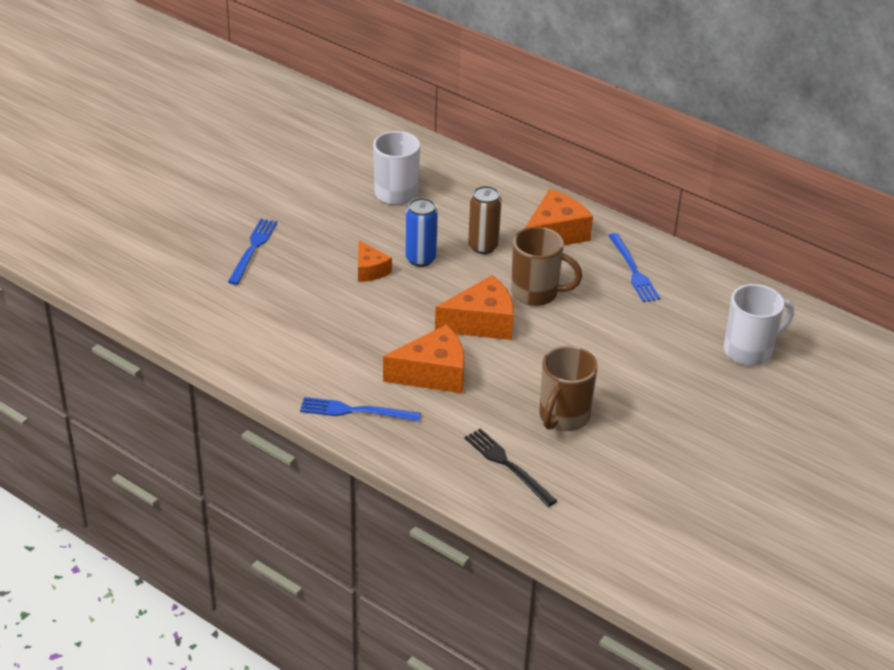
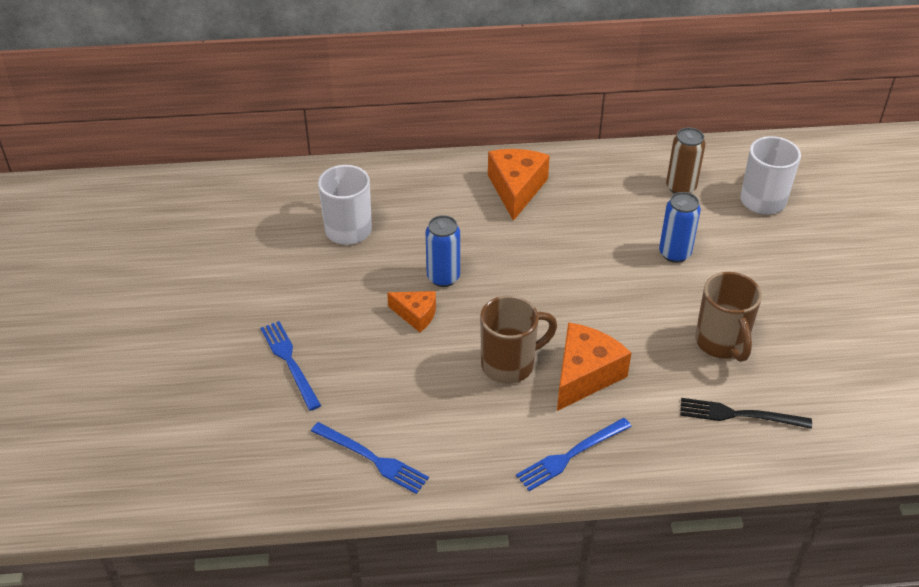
camera: 40 degrees left, 5 degrees up
orange cheese [435,275,514,340] -> none
brown can [468,186,502,254] -> brown can moved to [666,128,706,194]
brown mug [511,227,582,306] -> brown mug moved to [480,295,557,384]
blue fork [608,233,660,302] -> blue fork moved to [311,422,429,494]
none -> blue can [659,192,701,263]

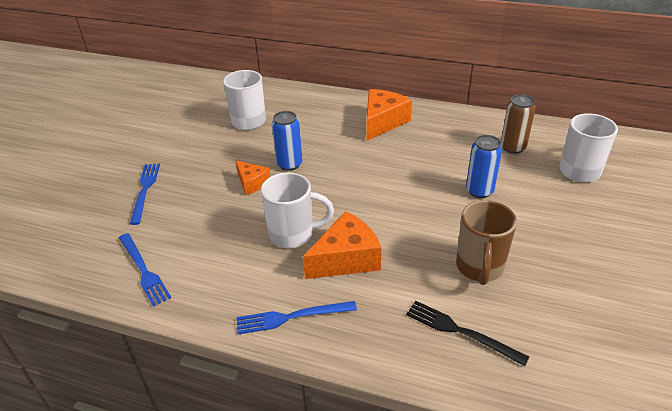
camera: 25 degrees right, 5 degrees down
brown mug [480,295,557,384] -> white mug [261,172,334,248]

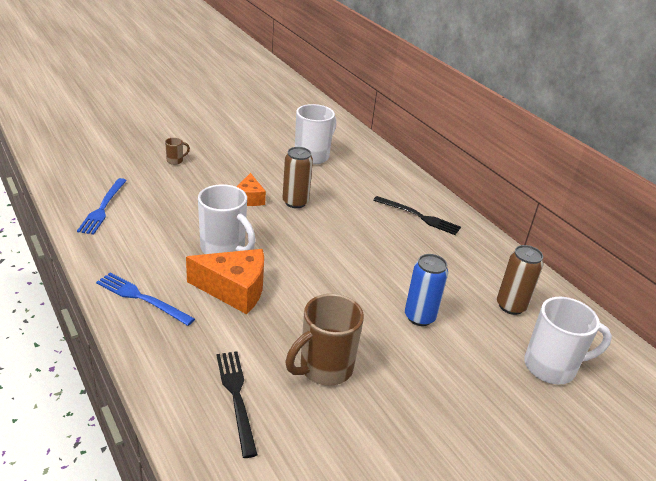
camera: 35 degrees right, 5 degrees down
blue fork [130,163,160,225] -> brown mug [165,137,190,165]
blue can [272,111,303,171] -> brown can [282,147,313,208]
orange cheese [367,89,412,141] -> black fork [373,196,461,235]

